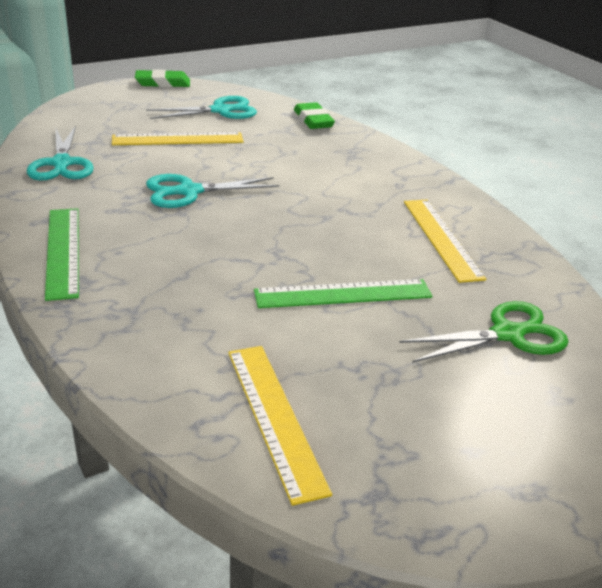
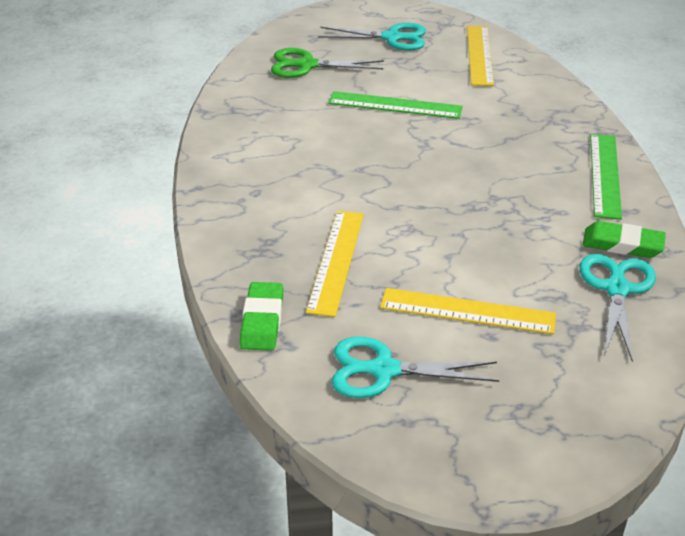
camera: 155 degrees left, 5 degrees up
green eraser [135,69,190,87] -> green eraser moved to [582,221,666,258]
turquoise scissors [146,174,279,208] -> turquoise scissors moved to [318,23,426,50]
yellow ruler [404,200,486,283] -> yellow ruler moved to [306,211,364,317]

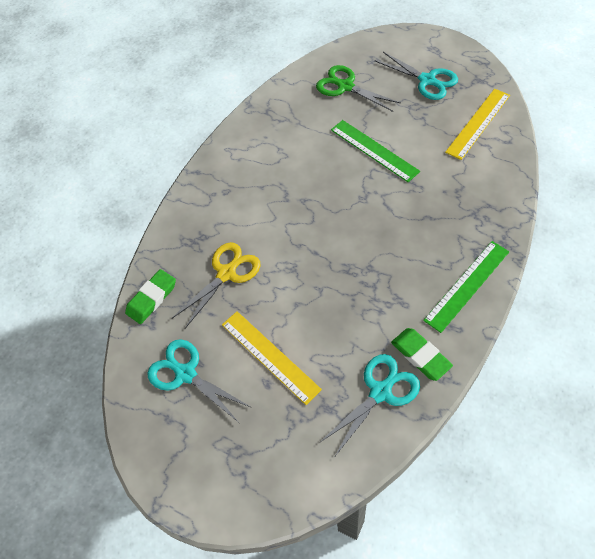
camera: 40 degrees right, 20 degrees up
yellow ruler [306,211,364,317] -> yellow scissors [171,242,260,329]

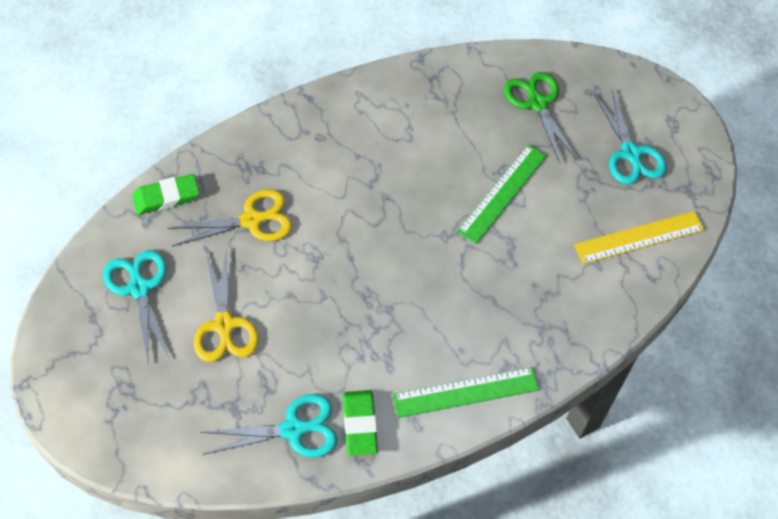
camera: 25 degrees right, 0 degrees up
yellow ruler [222,311,322,405] -> yellow scissors [194,251,259,362]
green ruler [331,120,420,182] -> green ruler turned 45 degrees clockwise [457,144,547,244]

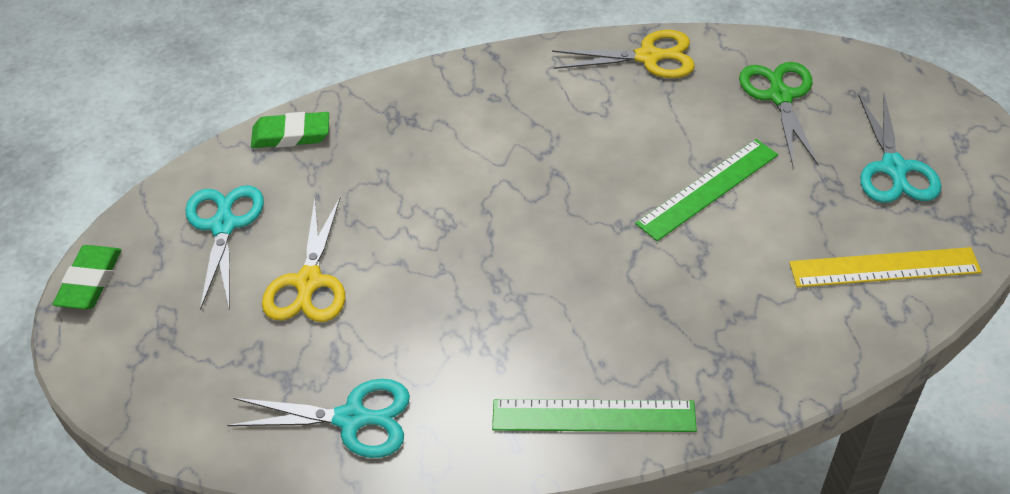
camera: 20 degrees right, 10 degrees down
yellow scissors [168,189,293,247] -> yellow scissors moved to [552,30,695,78]
green eraser [343,390,378,456] -> green eraser moved to [53,245,121,309]

